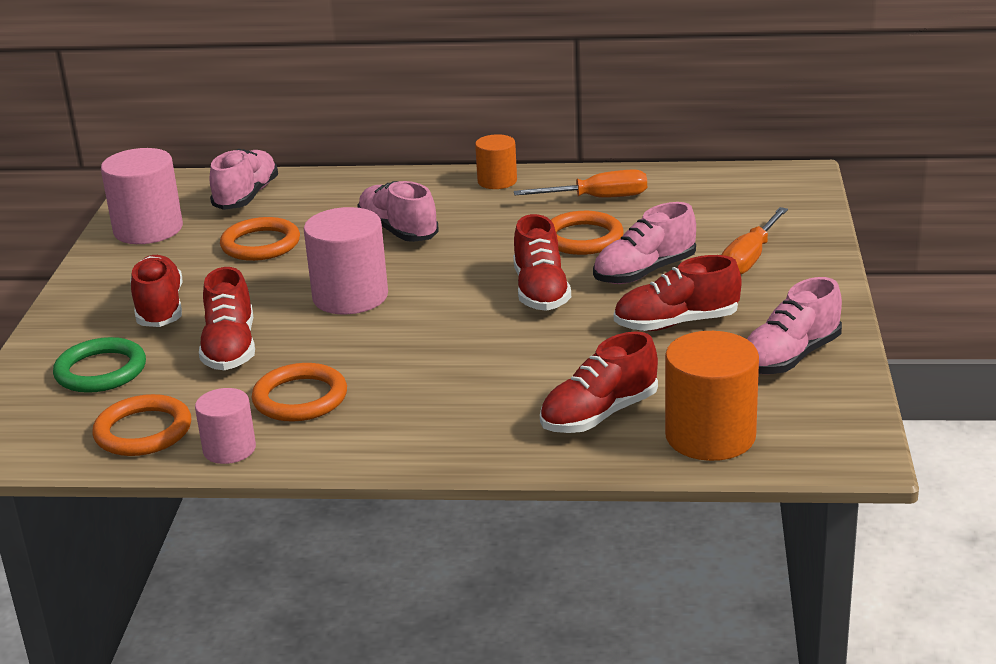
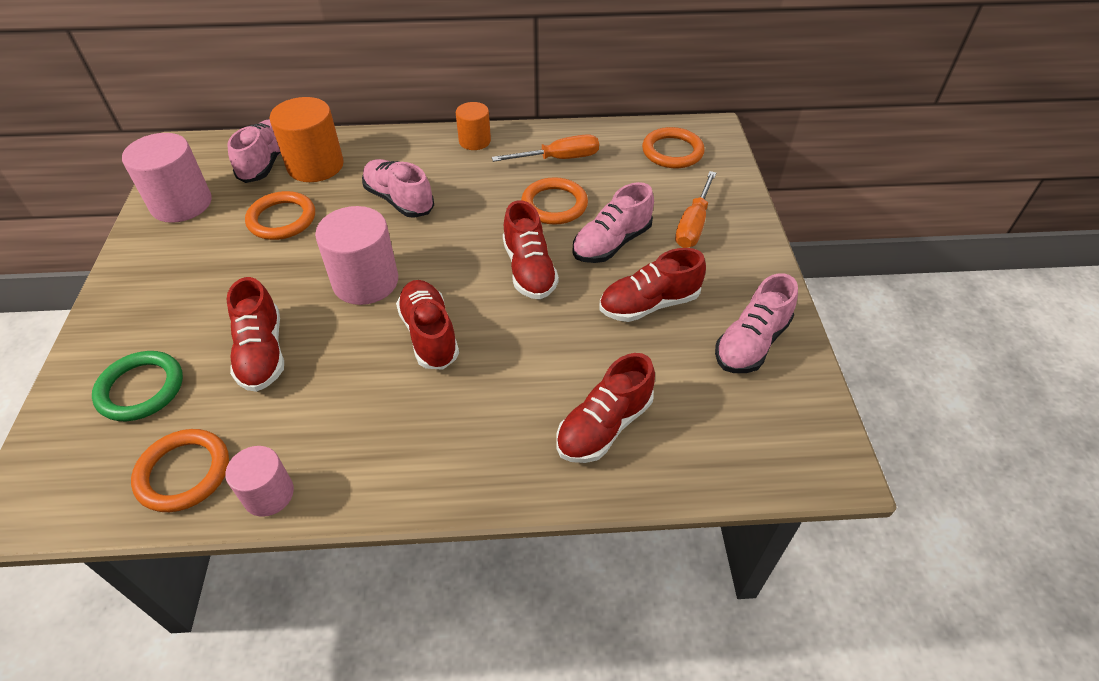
camera: 10 degrees left, 20 degrees up
red shoe [130,255,183,327] -> red shoe moved to [396,280,459,370]
orange ring [251,363,347,422] -> orange ring moved to [642,127,705,168]
orange cylinder [665,331,759,461] -> orange cylinder moved to [270,97,344,182]

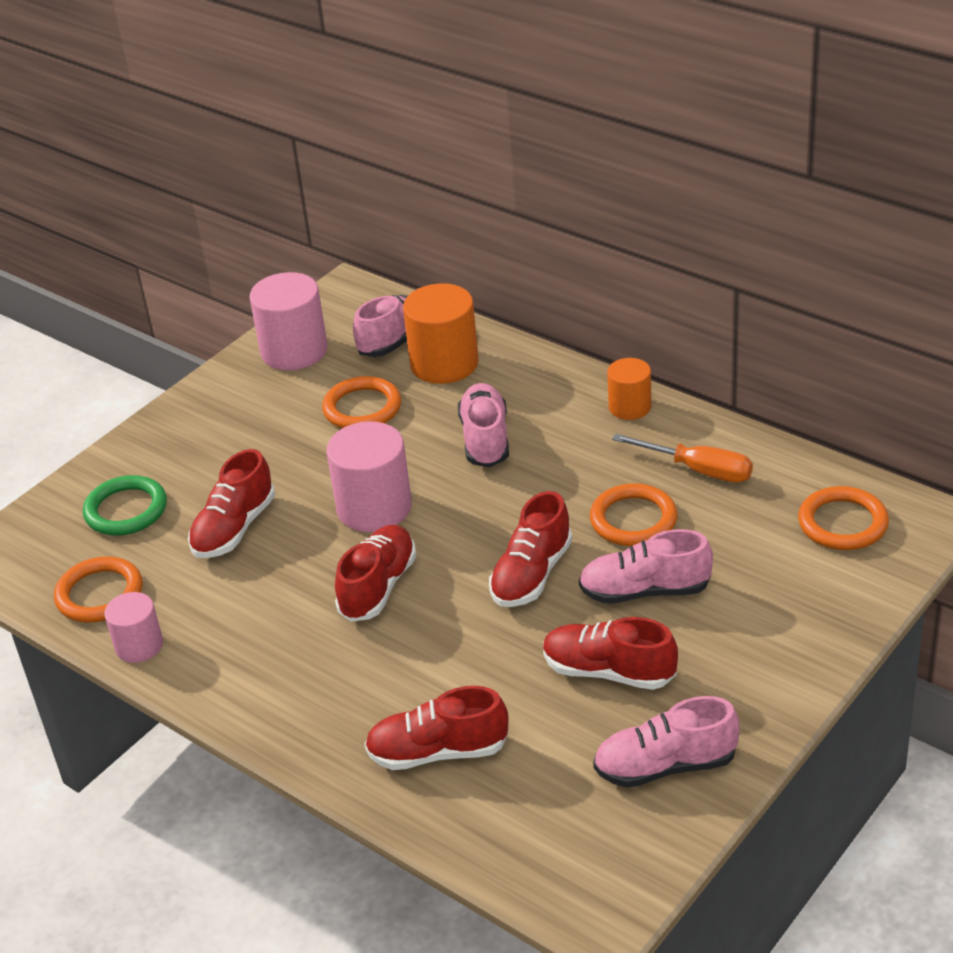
camera: 45 degrees right, 10 degrees down
orange screwdriver [675,171,716,248] -> none

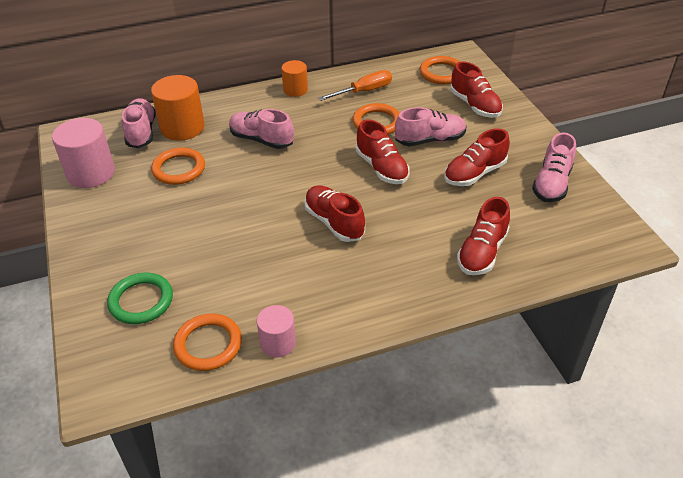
camera: 60 degrees left, 5 degrees up
red shoe [188,449,275,558] -> red shoe moved to [450,61,503,118]
pink cylinder [327,421,412,532] -> none
pink shoe [579,529,713,604] -> pink shoe turned 135 degrees counterclockwise [395,107,467,146]

